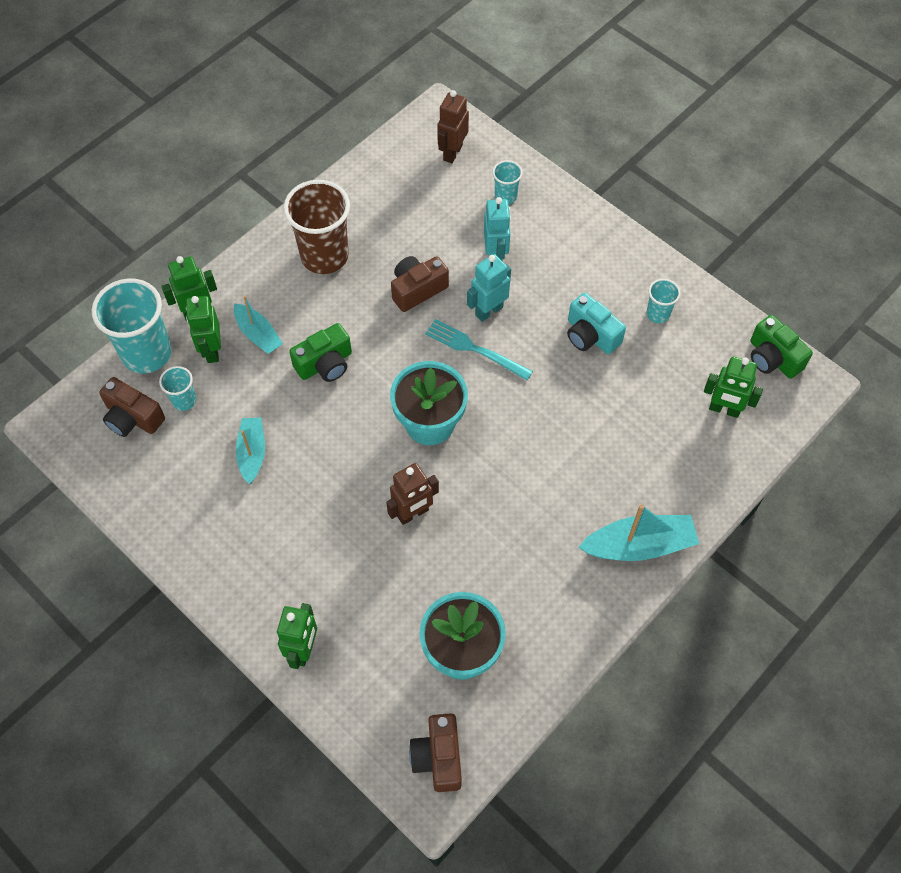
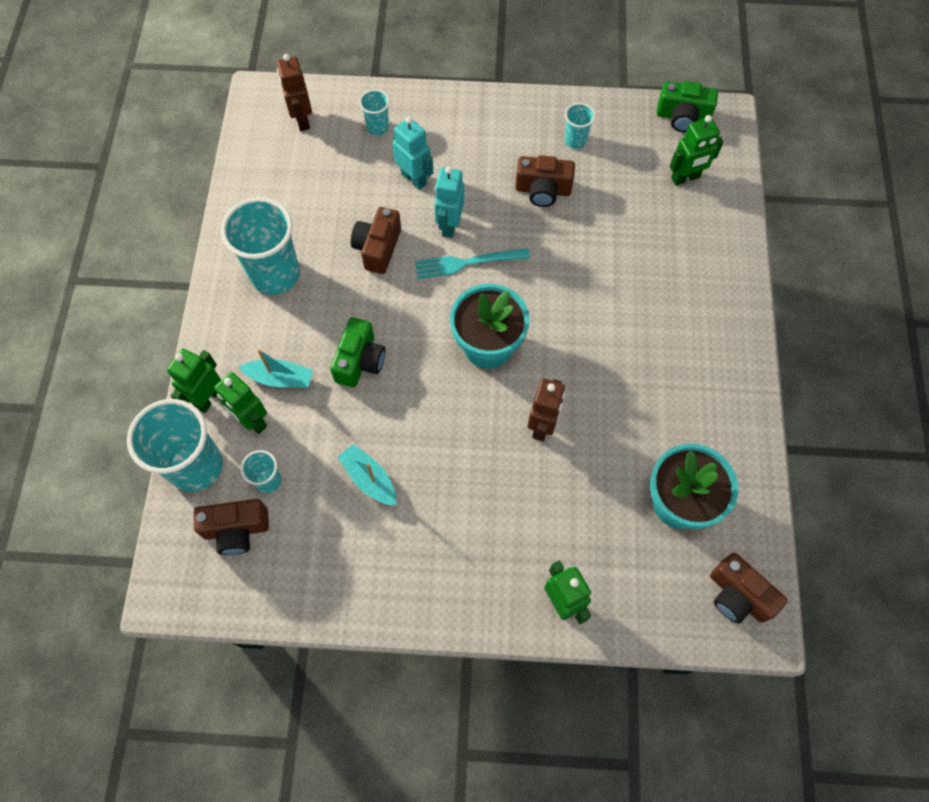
camera: 40 degrees left, 5 degrees up
brown cup [283,180,350,274] -> turquoise cup [221,197,300,295]
turquoise camera [567,293,626,354] -> brown camera [515,155,575,207]
turquoise boat [578,505,699,561] -> none

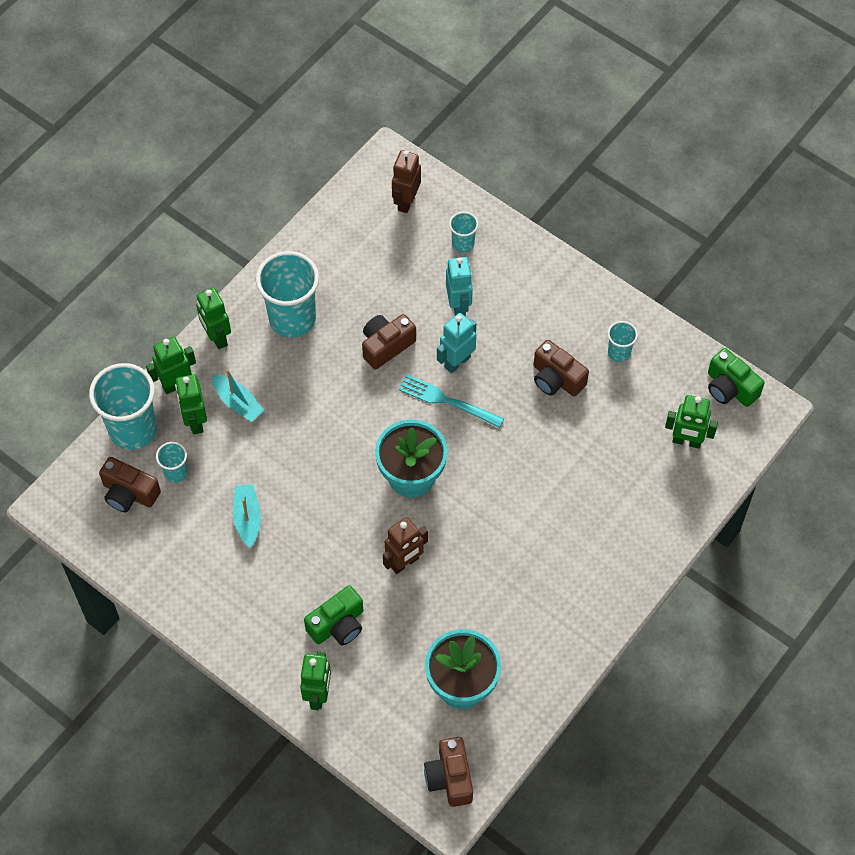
camera: 35 degrees right, 5 degrees down
green camera [330,317,386,388] -> green camera moved to [304,585,363,645]
none -> green robot [196,287,231,349]

